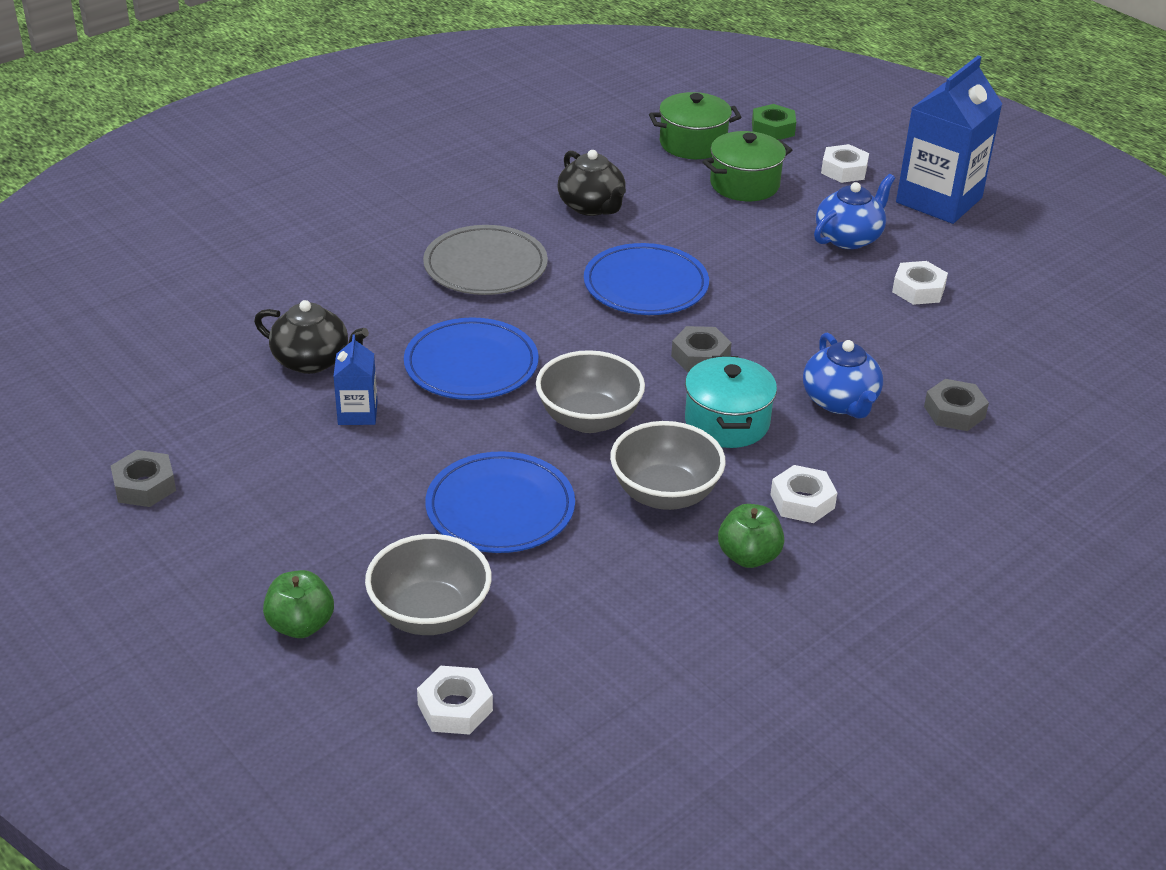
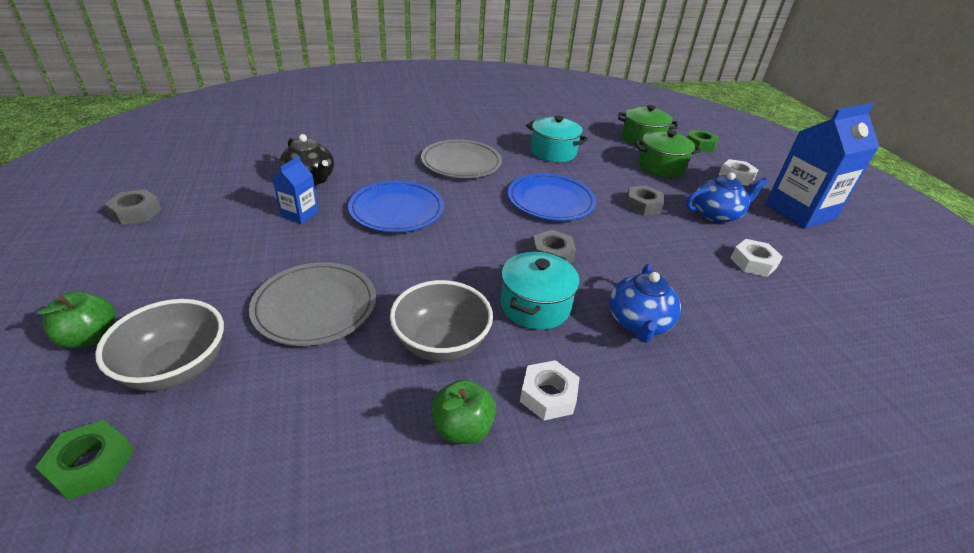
camera: 25 degrees right, 0 degrees up
white nut [417,666,493,735] -> green nut [36,420,134,500]
blue plate [425,451,575,553] -> grey plate [249,262,376,346]
grey bowl [536,350,645,433] -> none
black teapot [557,150,626,216] -> turquoise pot [526,116,588,162]
grey nut [924,379,989,431] -> grey nut moved to [626,185,664,216]

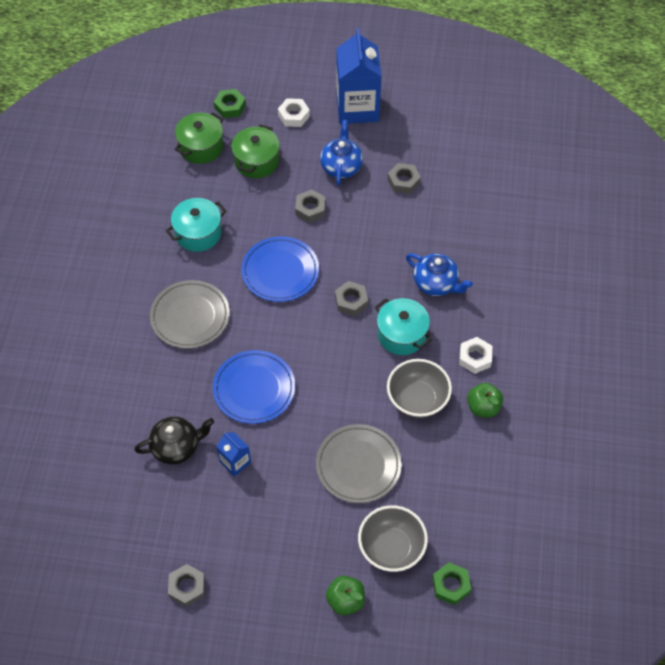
camera: 65 degrees left, 20 degrees up
white nut [731,239,783,277] -> grey nut [388,163,421,194]

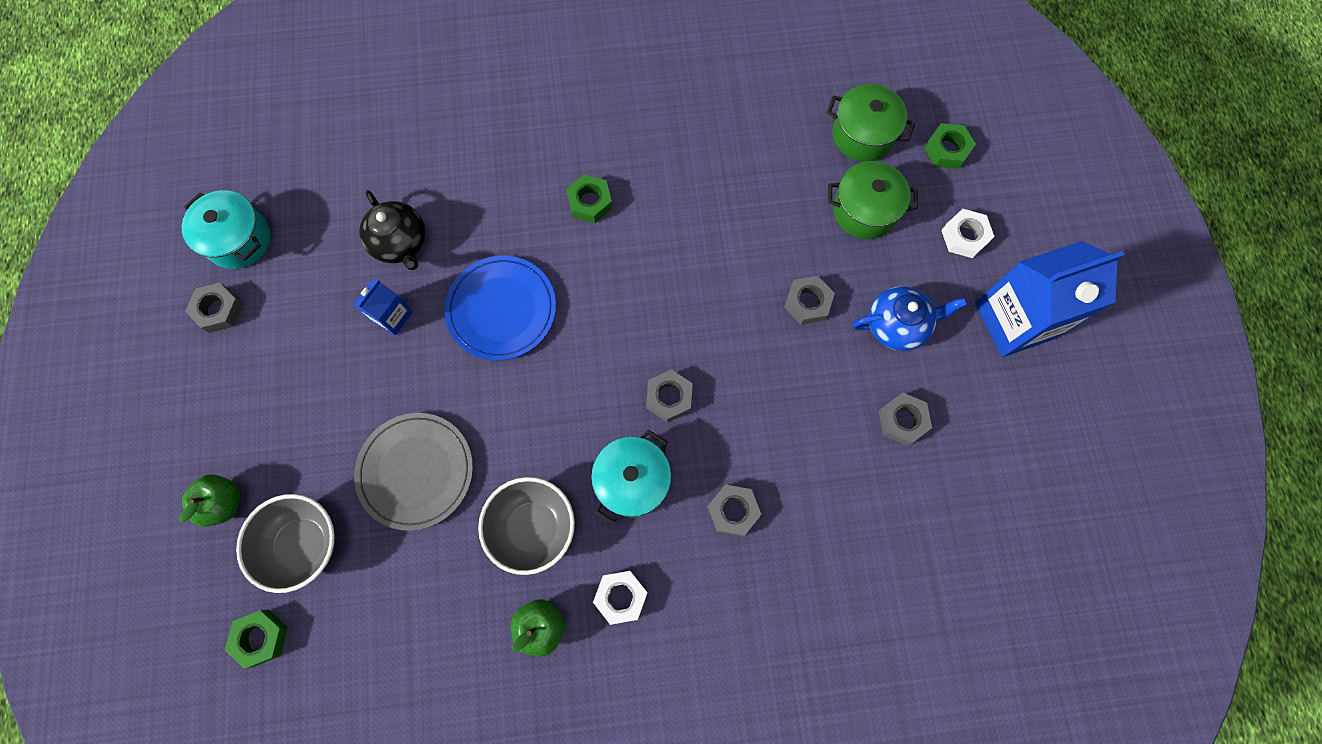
camera: 75 degrees right, 15 degrees up
grey plate [150,280,230,349] -> green nut [566,174,613,223]
turquoise pot [166,198,227,252] -> turquoise pot moved to [182,190,270,269]
blue plate [241,236,319,302] -> none
blue teapot [406,253,473,296] -> grey nut [708,484,761,537]

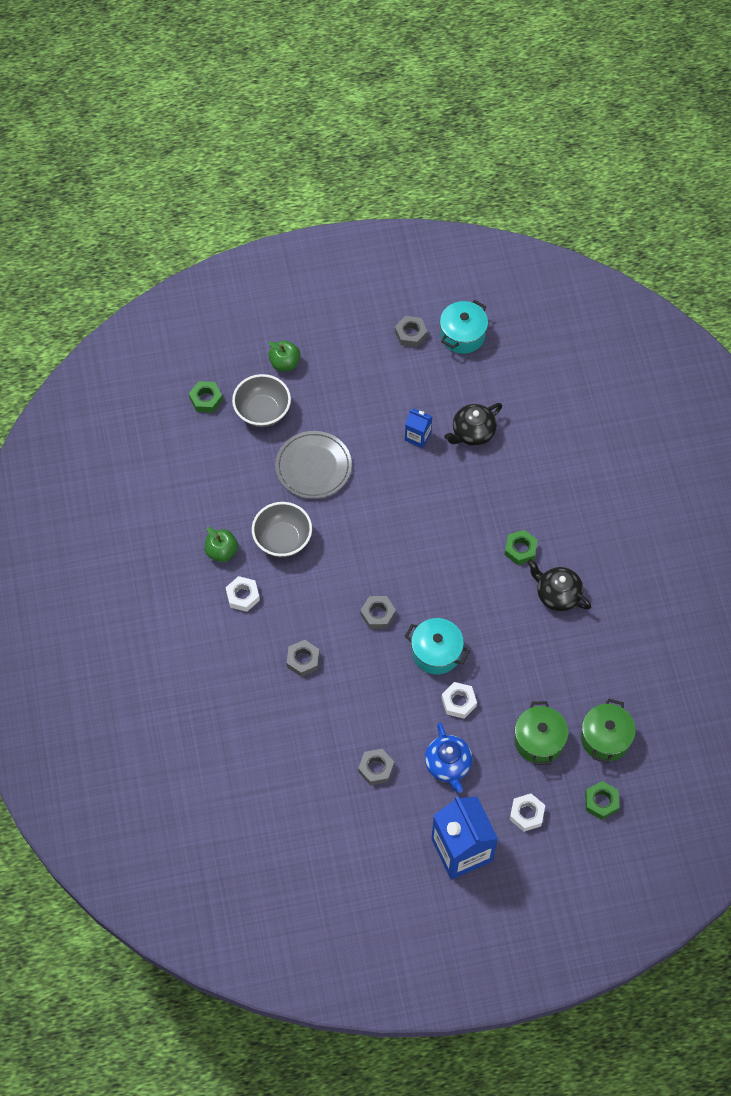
camera: 85 degrees right, 10 degrees down
blue plate [444,256,556,361] -> none
turquoise pot [591,430,671,526] -> turquoise pot moved to [405,618,470,674]
grey nut [784,276,835,325] -> white nut [442,682,477,719]
none -> black teapot [527,559,591,611]

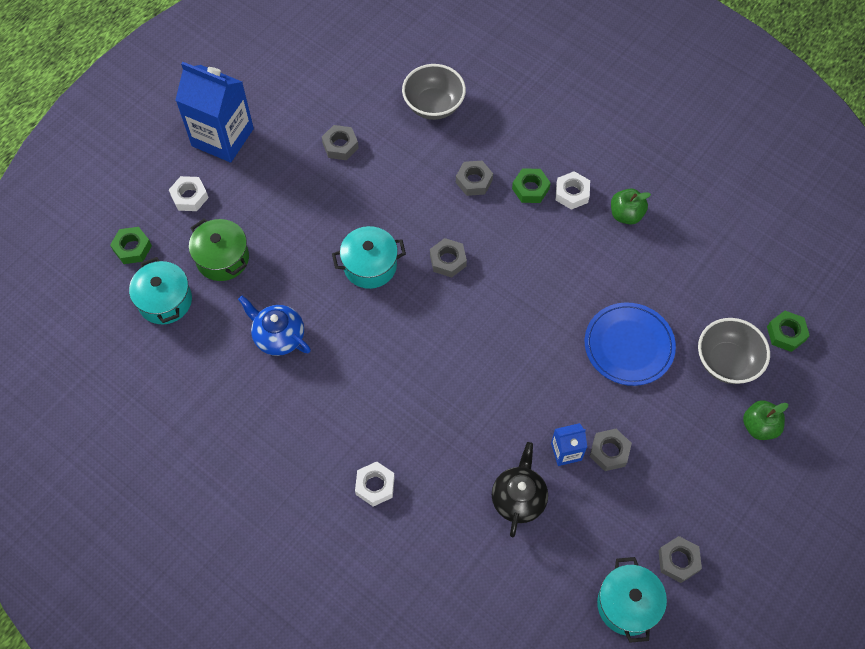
camera: 140 degrees right, 0 degrees up
grey bowl [252,502,312,557] -> grey bowl moved to [402,64,466,120]
grey plate [275,431,352,499] -> blue plate [585,302,676,386]
blue teapot [425,723,473,793] -> blue teapot moved to [238,296,311,356]
white nut [442,682,477,719] -> white nut moved to [355,461,395,507]
green nut [504,530,538,565] -> green nut moved to [512,168,551,203]
black teapot [527,559,591,611] -> none
green pot [581,698,636,763] -> turquoise pot [129,257,192,324]
none -> grey nut [590,429,632,471]

